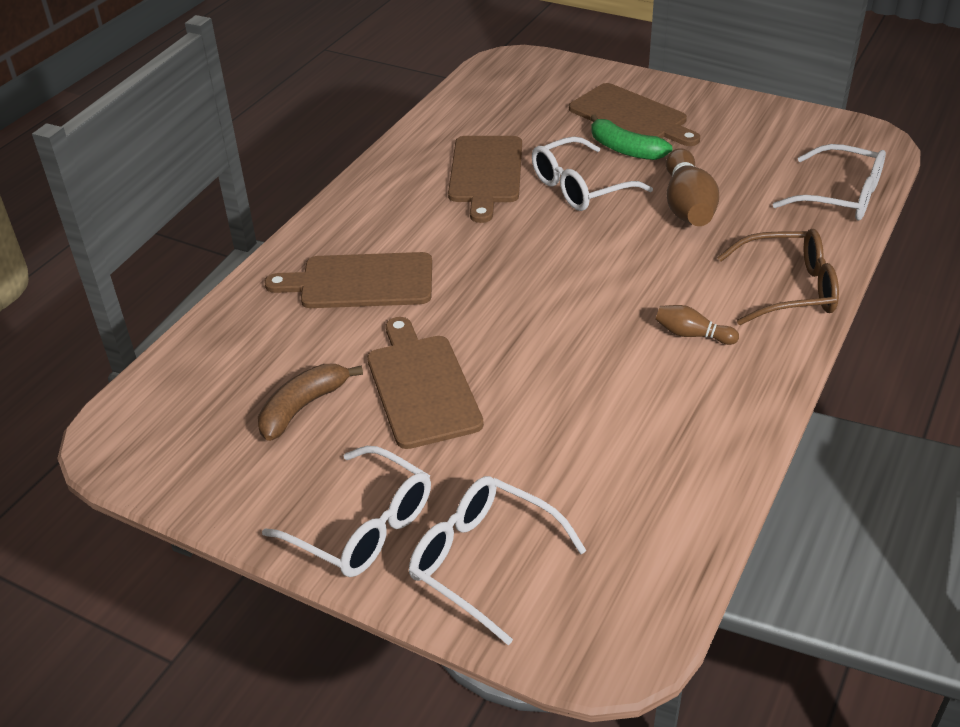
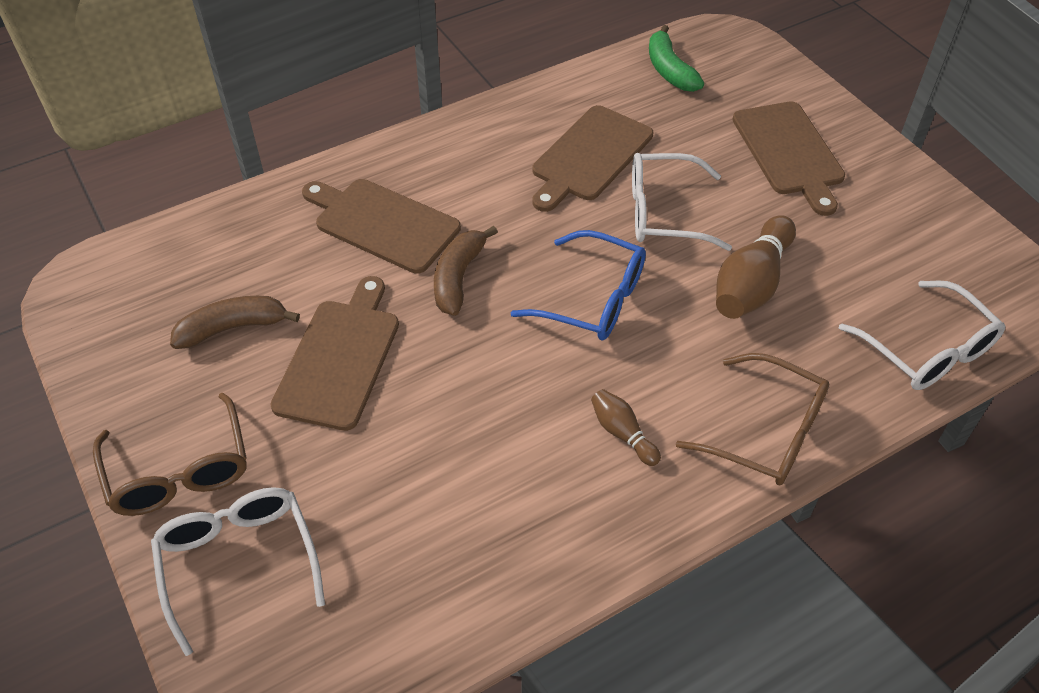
camera: 30 degrees right, 10 degrees up
white glasses [262,446,431,577] -> brown glasses [93,392,247,516]
green banana [590,114,672,160] -> green banana moved to [649,25,704,92]
none -> brown banana [434,226,498,316]
none -> blue glasses [511,230,646,340]

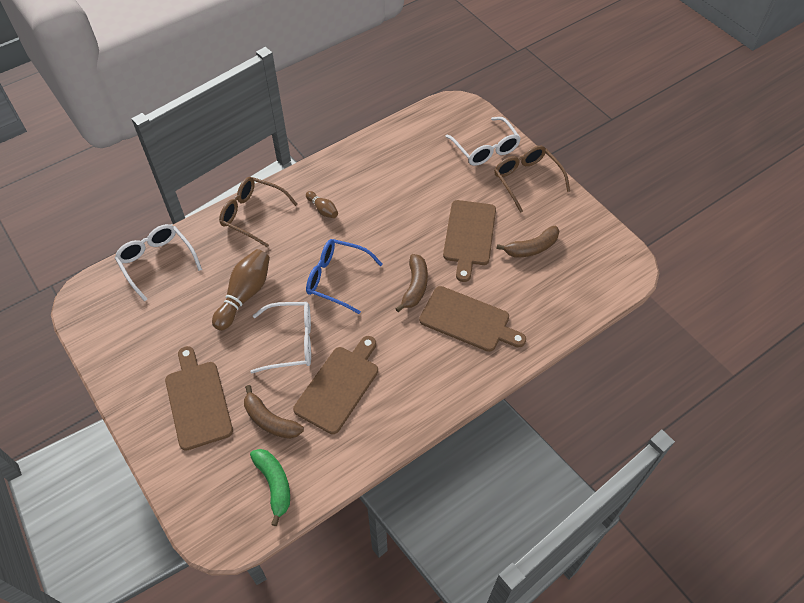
camera: 175 degrees right, 5 degrees up
none -> brown banana [244,385,304,439]

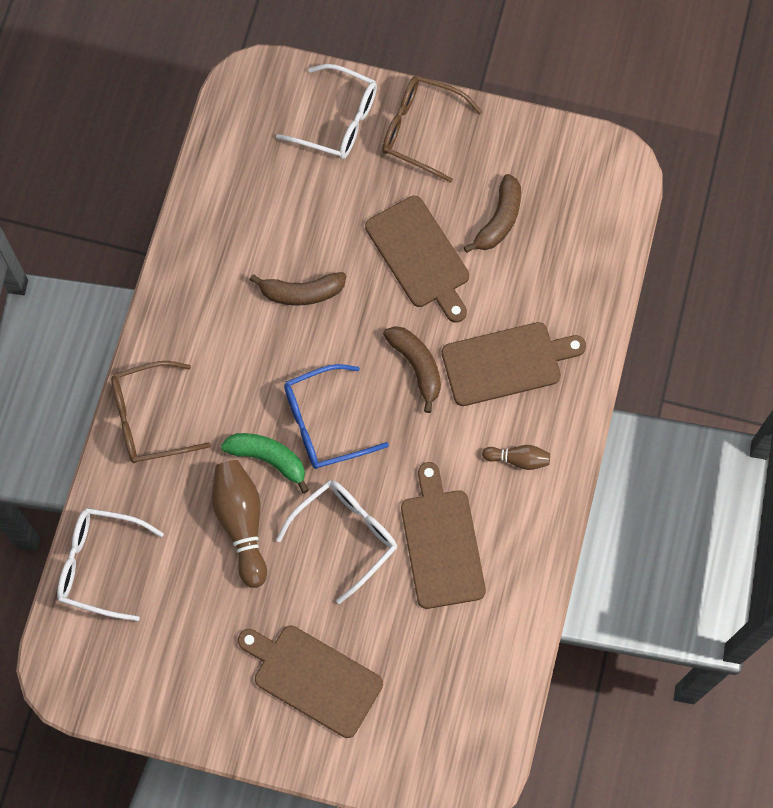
camera: 40 degrees left, 15 degrees up
brown banana [244,385,304,439] -> brown banana moved to [250,272,346,306]
green banana [250,449,290,526] -> green banana moved to [221,433,309,493]
brown bowling pin [306,191,338,218] -> brown bowling pin moved to [482,445,550,470]

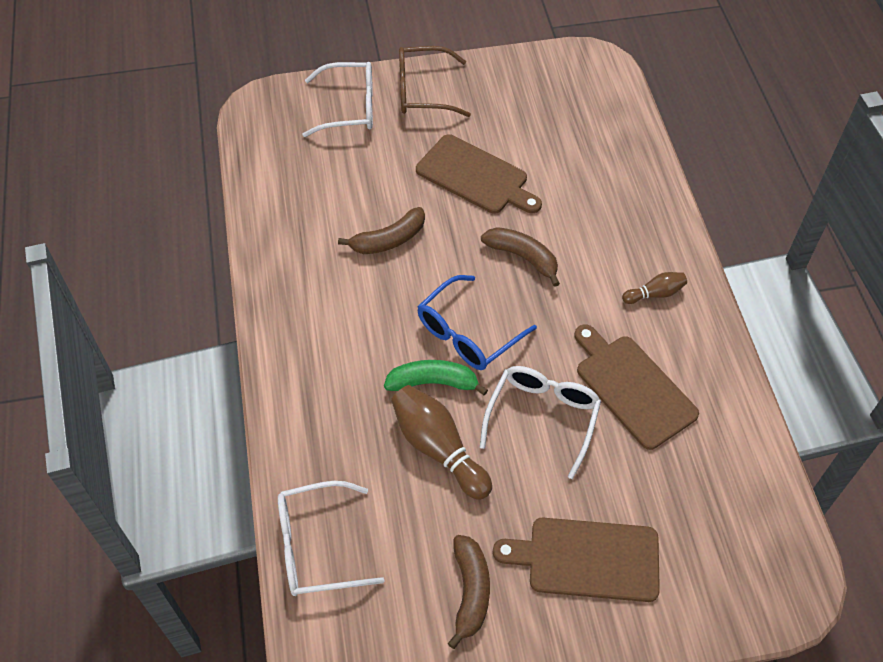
camera: 25 degrees left, 15 degrees down
brown glasses [111,361,211,463] -> none
brown cutting board [442,322,586,406] -> none
brown banana [464,174,521,253] -> brown banana moved to [447,535,490,649]

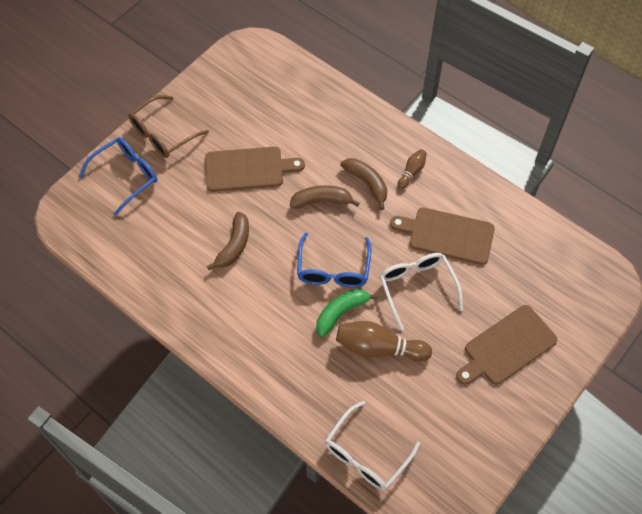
camera: 40 degrees left, 5 degrees up
white glasses [302,62,373,137] -> blue glasses [79,137,157,216]
brown banana [447,535,490,649] -> brown banana moved to [340,158,387,210]

